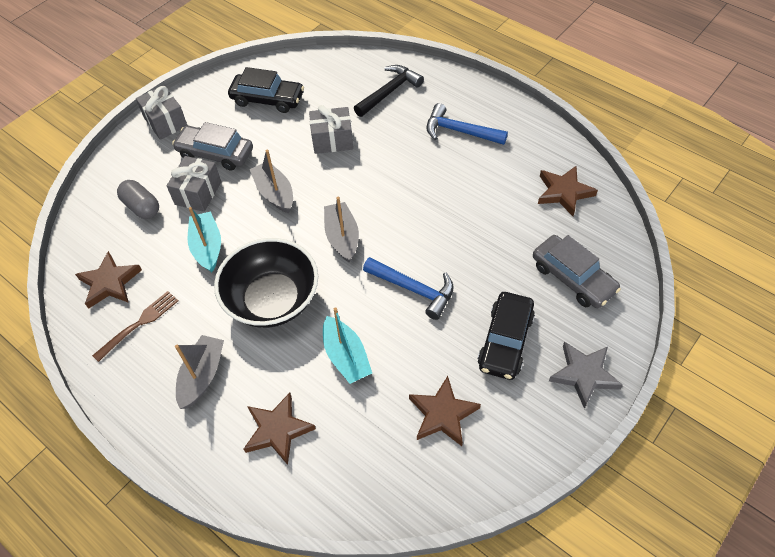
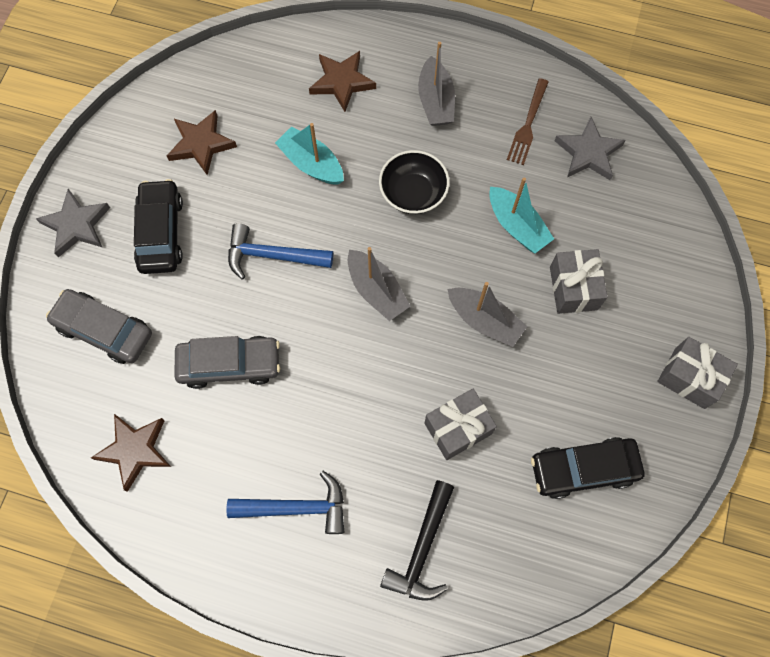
camera: 155 degrees right, 15 degrees up
brown star [75,251,142,309] -> grey star [555,117,626,180]
grey capsule [117,180,159,219] -> none
grey car [172,122,253,171] -> grey car moved to [174,336,280,389]
black bowl [214,238,318,328] -> black bowl [379,150,450,214], size x0.64

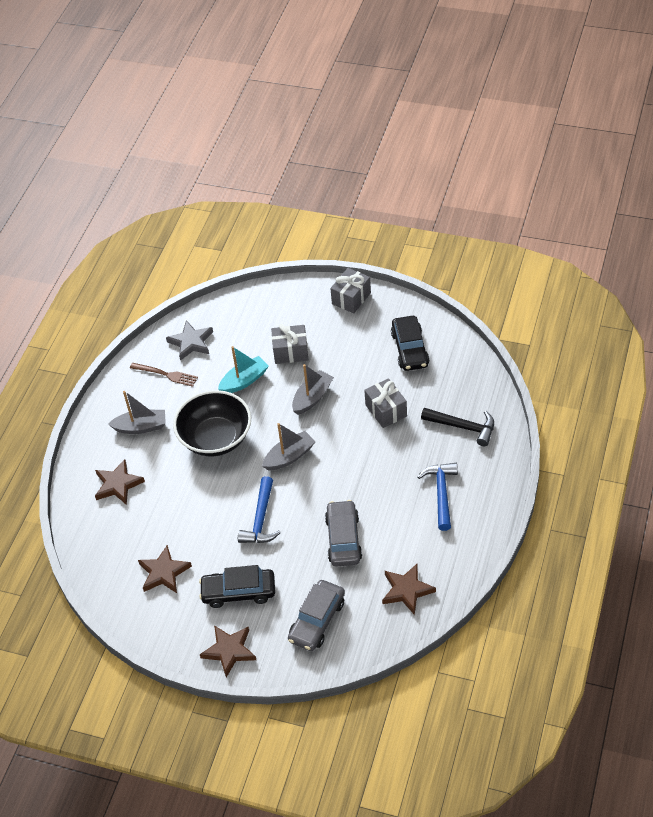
camera: 85 degrees left, 20 degrees down
grey star [36,189,110,258] -> brown star [200,625,256,677]
turquoise boat [275,123,344,185] -> none
black bowl [379,150,450,214] -> black bowl [173,390,251,456], size x1.57

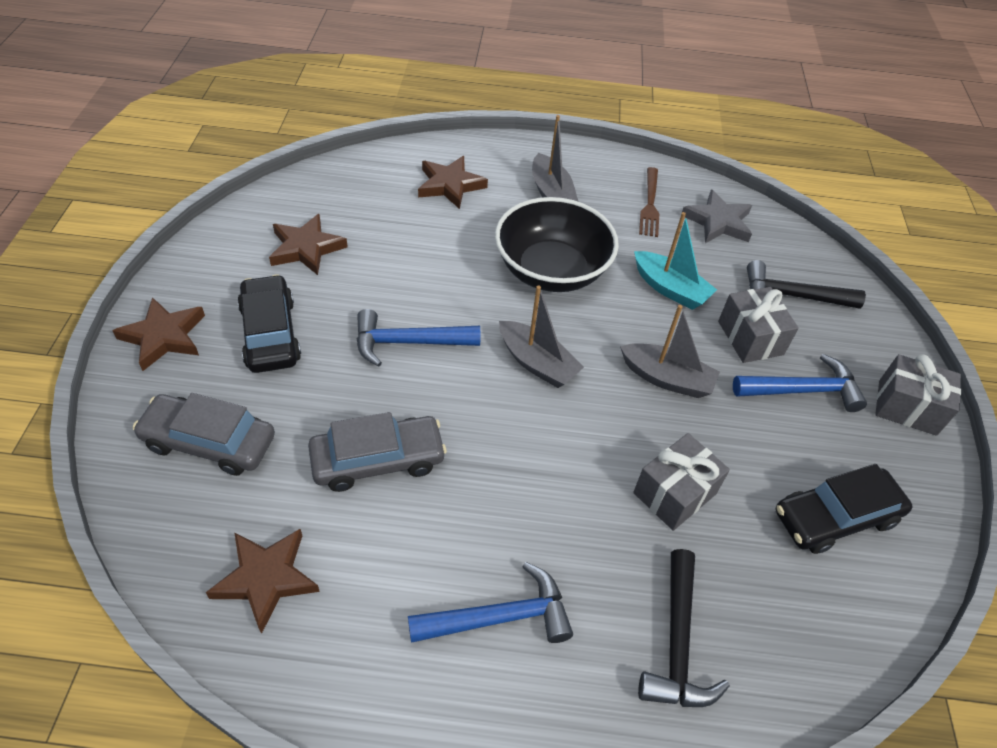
camera: 70 degrees right, 0 degrees up
none -> blue hammer [733,354,867,412]
none -> black hammer [747,260,866,309]

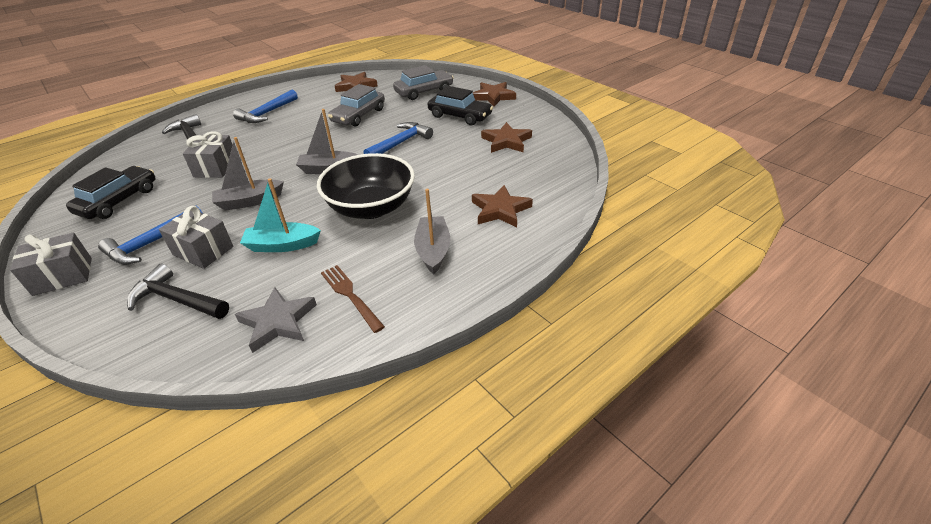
camera: 140 degrees right, 10 degrees down
grey boat [532,115,579,202] -> grey boat turned 60 degrees clockwise [414,189,451,274]
black hammer [747,260,866,309] -> black hammer turned 120 degrees counterclockwise [127,263,229,319]

